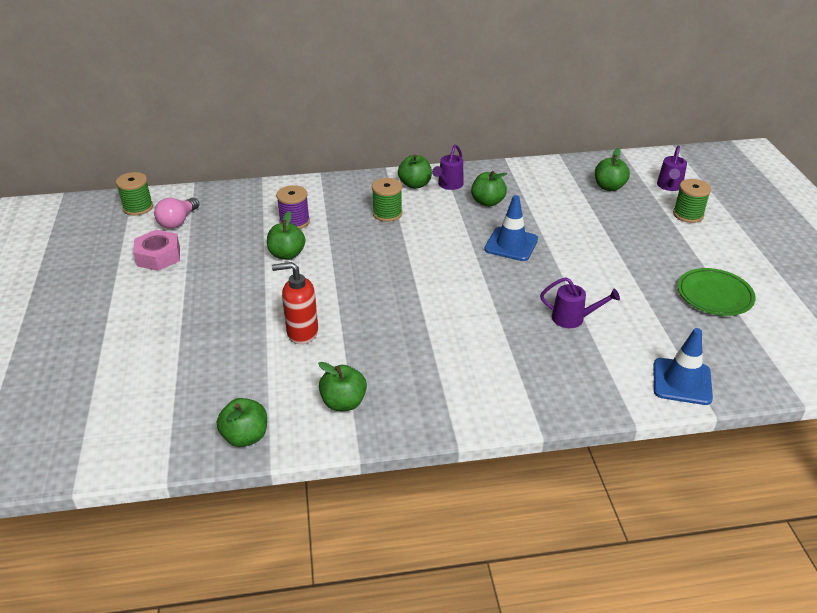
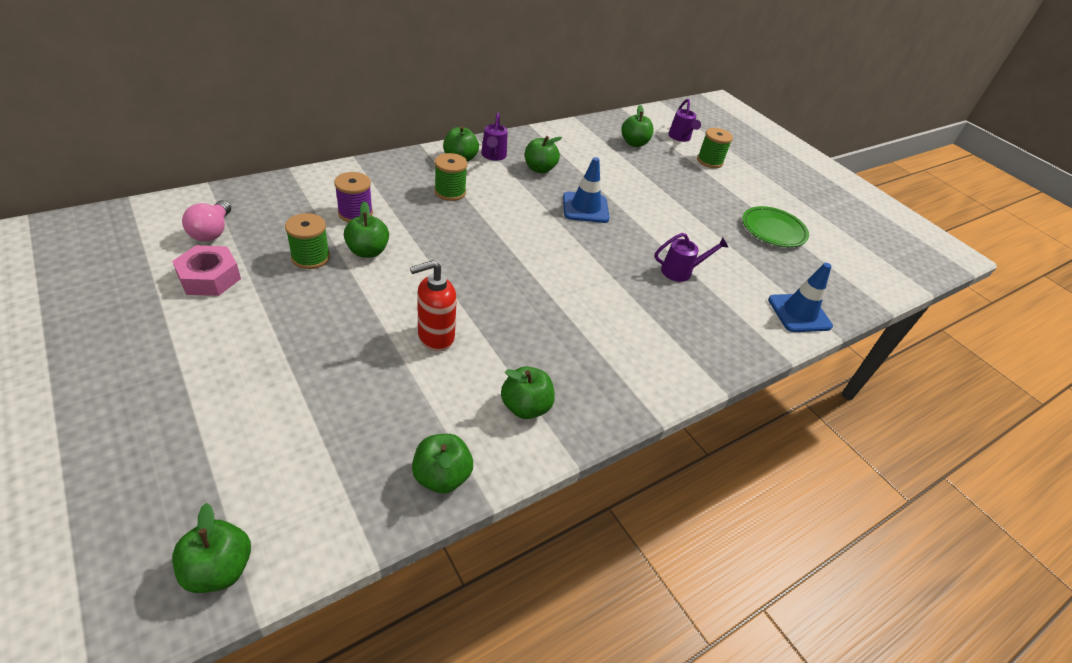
camera: 30 degrees left, 5 degrees up
green spool [116,172,153,216] -> green spool moved to [285,213,330,269]
none -> green apple [172,503,251,593]

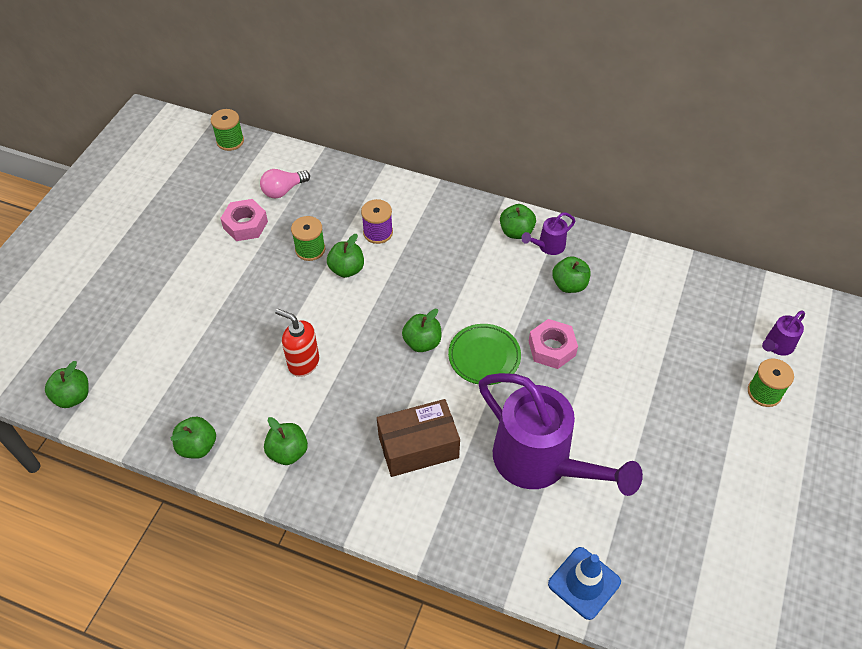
camera: 60 degrees right, 10 degrees up
green spool [434,153,468,201] -> green spool moved to [211,109,244,151]
blue traffic cone [563,157,610,223] -> pink nut [529,319,578,369]
green apple [621,105,654,147] -> green apple moved to [402,309,441,352]
purple watering can [655,233,729,282] -> purple watering can [479,373,643,496], size x2.40
green plate [742,206,809,247] -> green plate moved to [448,324,521,385]
none -> brown box [377,399,460,477]

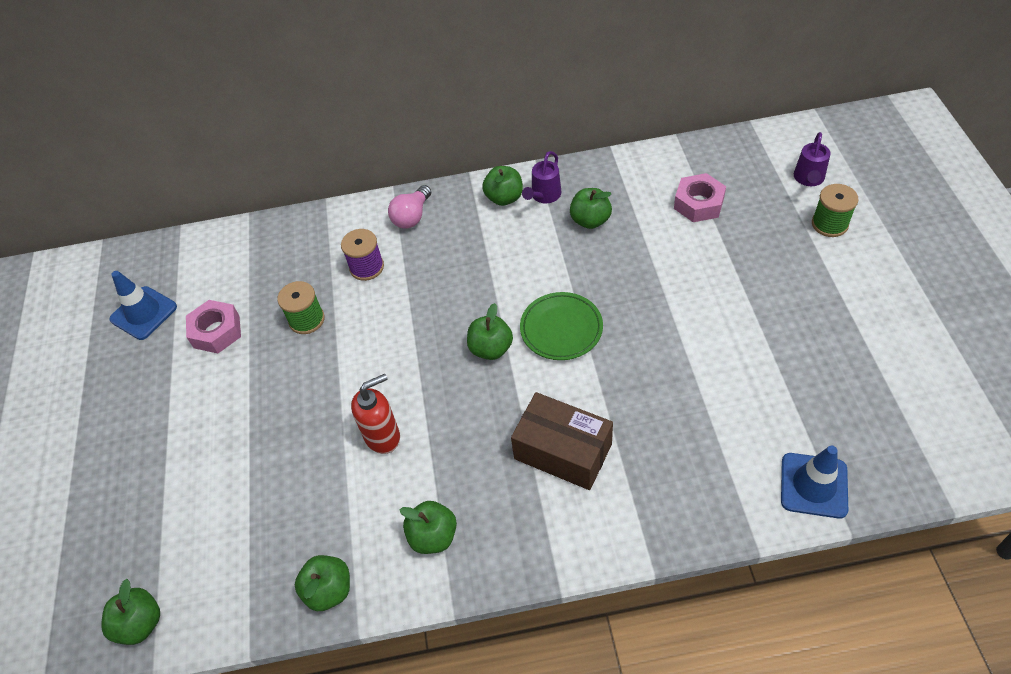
camera: 25 degrees left, 0 degrees up
green spool [211,109,244,151] -> none
pink light bulb [260,169,310,198] -> pink light bulb moved to [388,185,431,229]
red soap dispenser [275,309,319,377] -> red soap dispenser turned 150 degrees clockwise [351,374,400,454]
green apple [327,234,364,278] -> none
brown box [377,399,460,477] -> brown box turned 75 degrees clockwise [511,392,613,490]
purple watering can [479,373,643,496] -> none
pink nut [529,319,578,369] -> pink nut moved to [674,173,726,222]
none -> blue traffic cone [109,271,177,340]

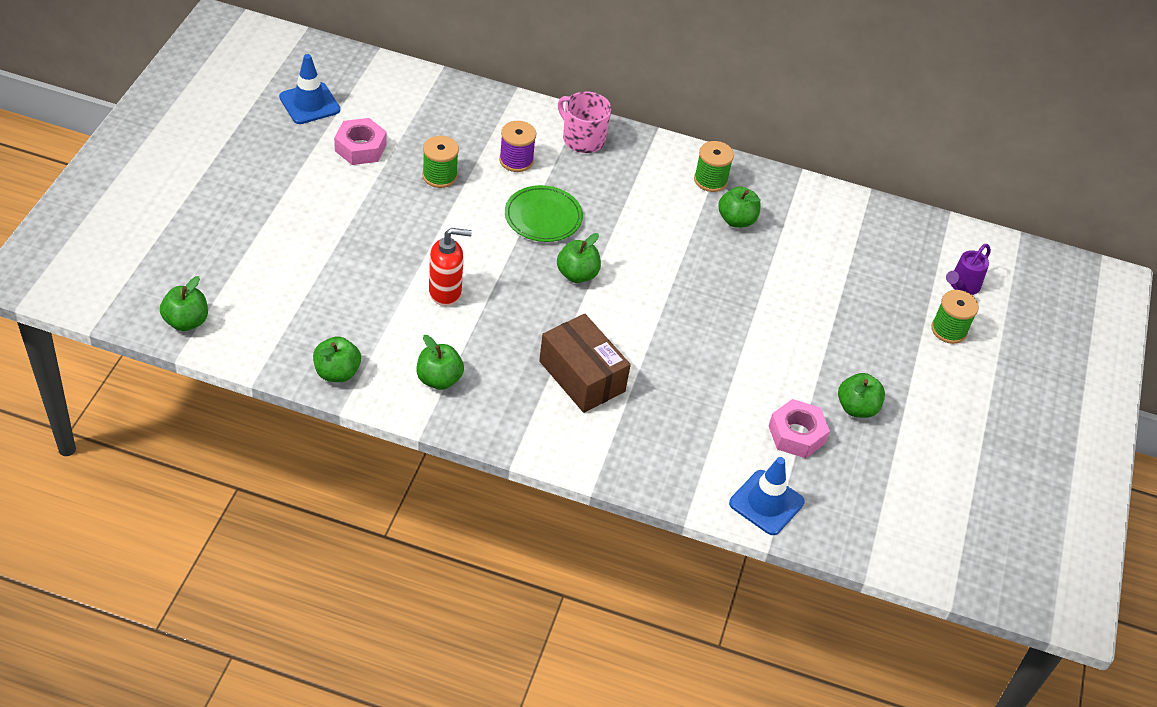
camera: 15 degrees right, 5 degrees down
pink light bulb [388,185,431,229] -> pink mug [558,91,611,153]
green apple [482,166,523,206] -> green apple moved to [838,373,885,418]
green plate [520,292,603,360] -> green plate moved to [505,185,583,242]
purple watering can [522,151,561,203] -> green spool [694,141,734,192]
pink nut [674,173,726,222] -> pink nut moved to [769,399,830,458]

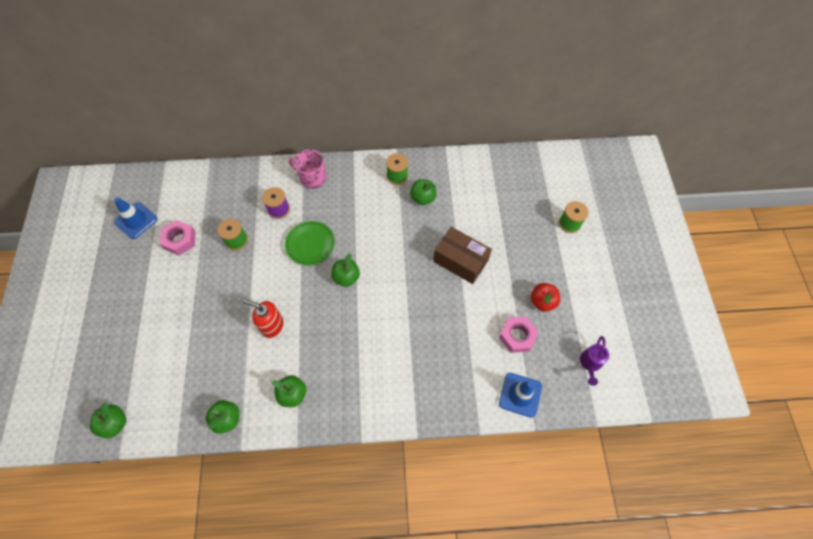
camera: 15 degrees left, 15 degrees up
red soap dispenser [429,228,472,306] -> red soap dispenser turned 135 degrees counterclockwise [243,299,284,338]
brown box [539,314,631,413] -> brown box moved to [433,227,492,284]
green apple [838,373,885,418] -> red apple [530,283,560,312]
purple watering can [946,244,991,295] -> purple watering can moved to [580,336,609,386]

